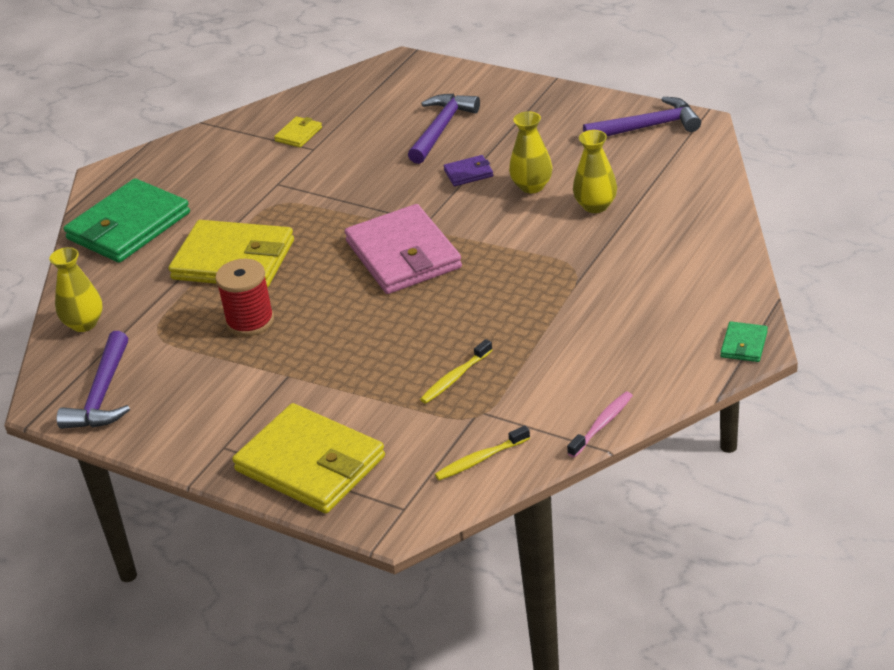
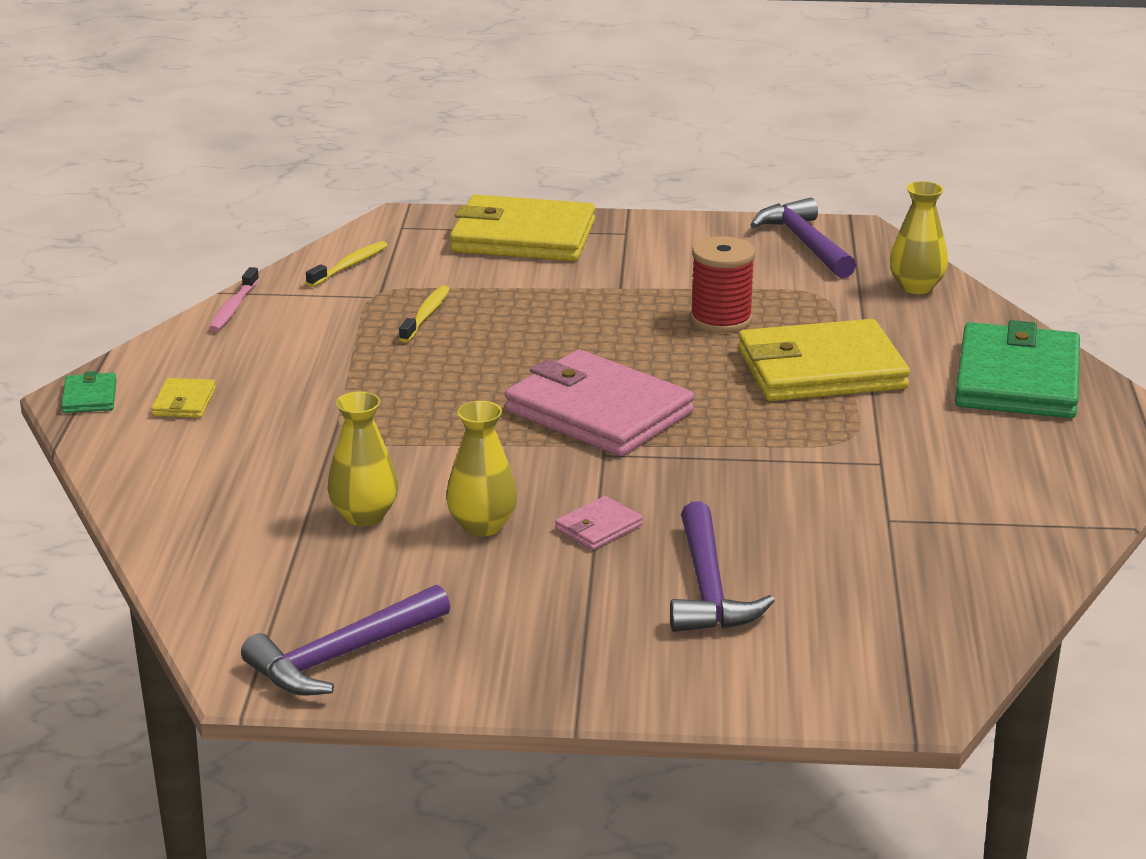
camera: 150 degrees right, 10 degrees down
yellow wallet [274,116,322,147] -> yellow wallet moved to [151,378,216,418]
purple wallet [444,155,493,186] -> pink wallet [555,496,643,550]

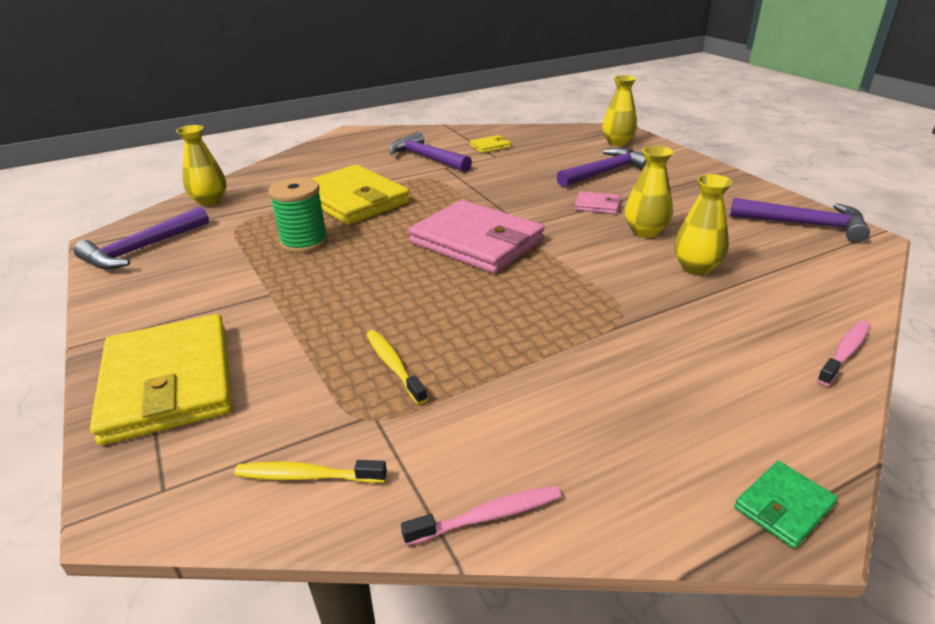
camera: 120 degrees left, 5 degrees up
yellow wallet [151,378,216,418] -> yellow wallet moved to [470,135,511,153]
yellow toothbrush [399,285,450,343] -> yellow toothbrush turned 75 degrees clockwise [366,330,428,405]
pink wallet [505,350,694,456] -> pink wallet turned 60 degrees counterclockwise [409,200,544,274]
red spool [690,236,755,333] -> green spool [268,177,328,253]
green wallet [955,320,1080,418] -> none
none -> purple hammer [389,132,472,172]
none -> yellow vase [602,75,637,146]
none -> pink toothbrush [817,321,870,386]

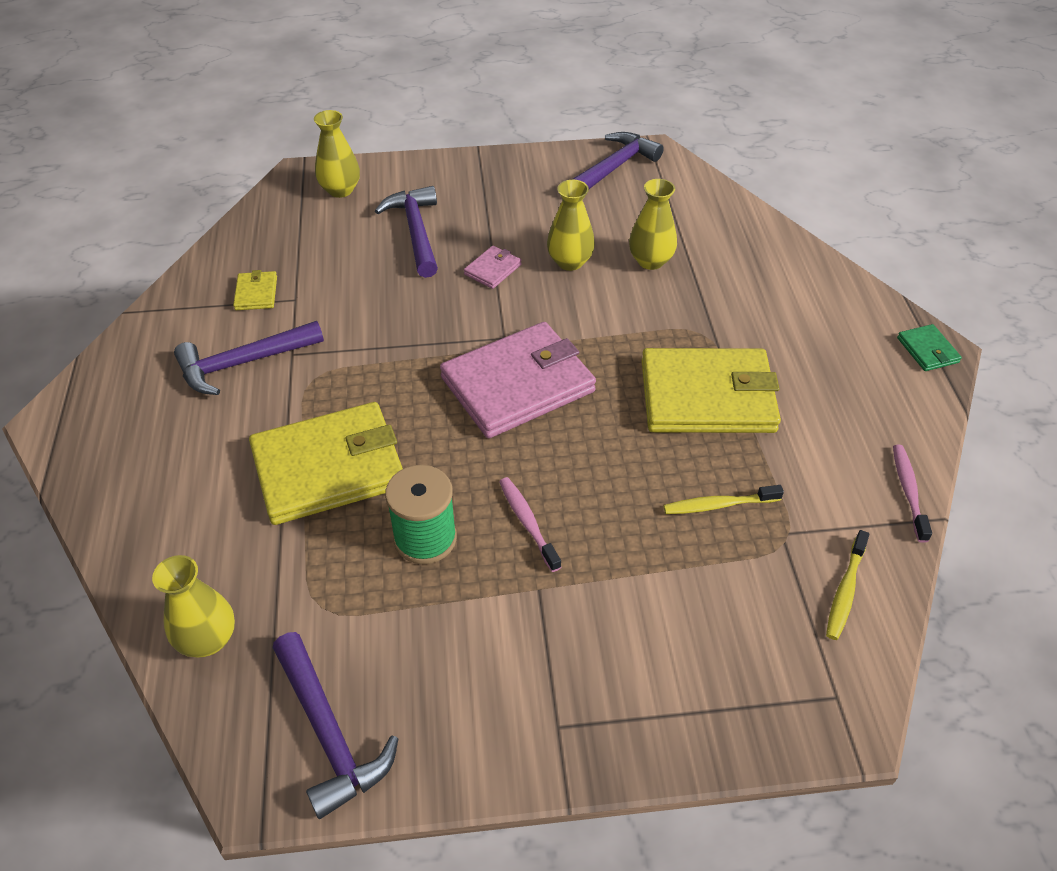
camera: 70 degrees left, 15 degrees up
yellow wallet [90,314,232,446] -> yellow wallet moved to [641,348,781,433]
pink toothbrush [817,321,870,386] -> pink toothbrush moved to [499,477,561,572]

